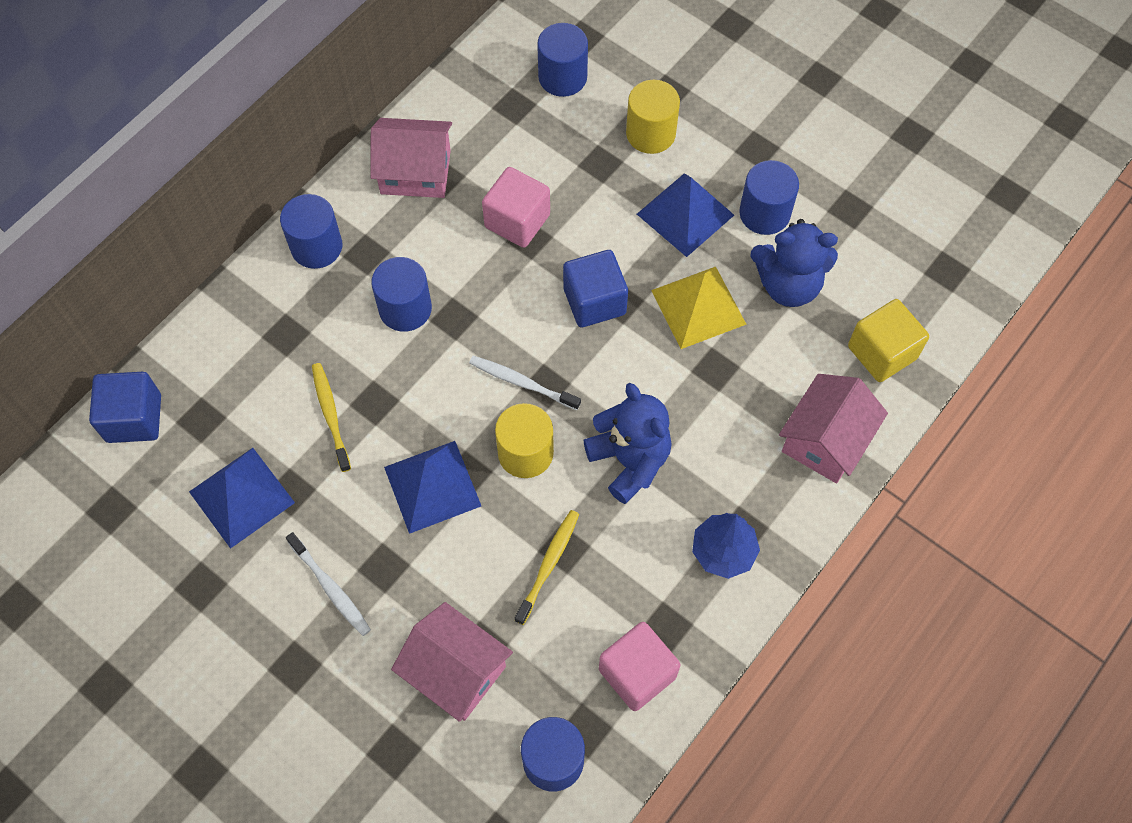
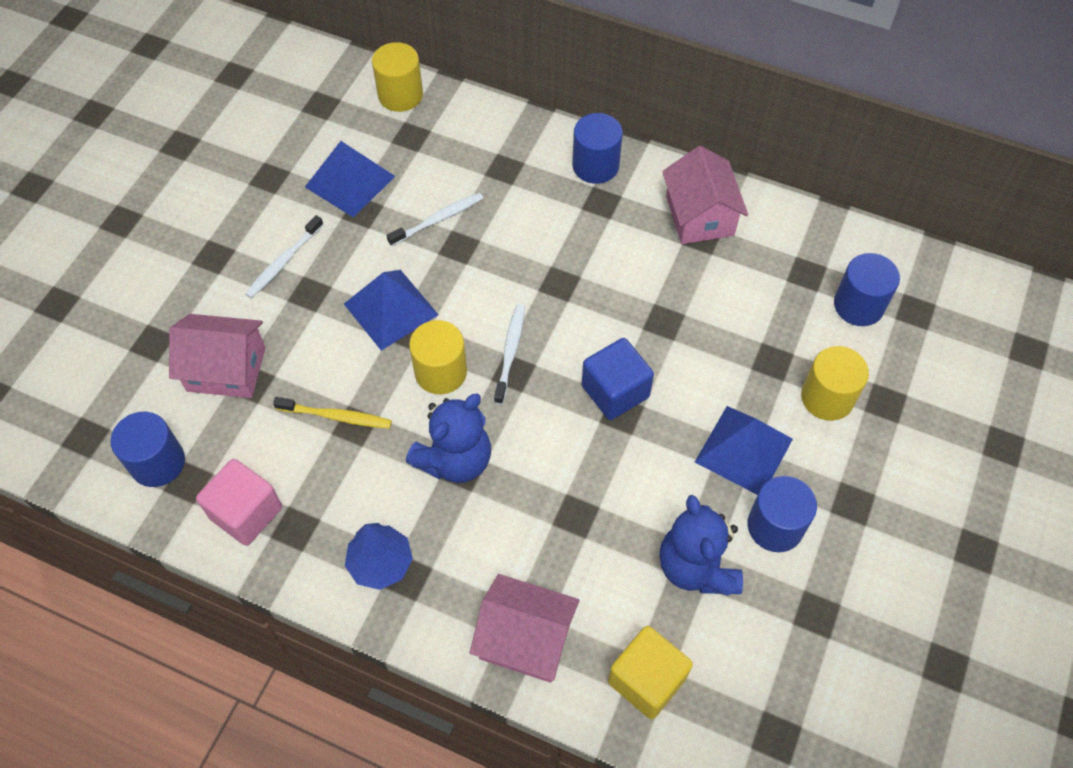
camera: 75 degrees right, 5 degrees down
blue cube [89,372,161,443] -> yellow cylinder [372,42,423,112]
yellow toothbrush [312,363,351,472] -> white toothbrush [387,193,483,246]
blue cylinder [371,257,432,332] -> none
pink house [391,602,513,722] -> pink house turned 75 degrees clockwise [169,314,266,398]
pink cube [482,167,550,248] -> none
yellow pyramid [651,267,746,349] -> none

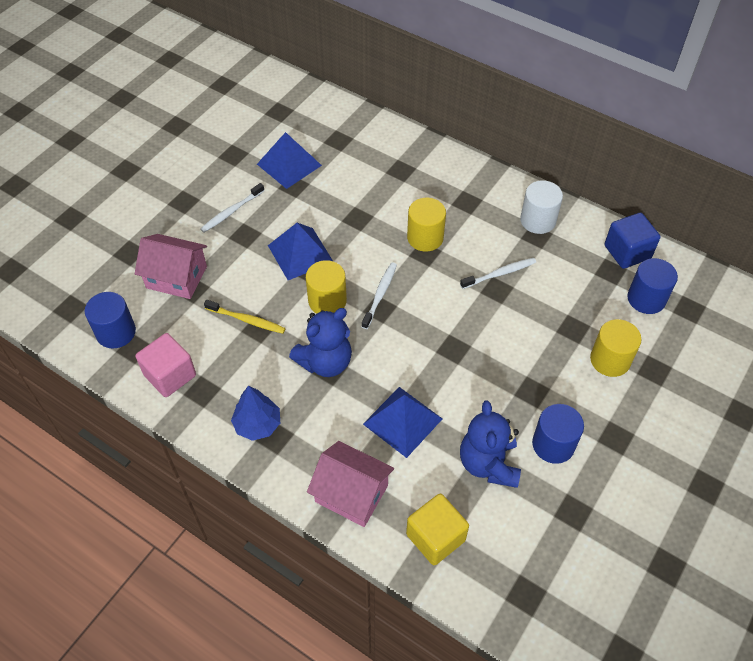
camera: 10 degrees right, 5 degrees down
yellow cylinder [372,42,423,112] -> yellow cylinder moved to [407,198,446,252]
white toothbrush [387,193,483,246] -> white toothbrush moved to [460,258,536,289]
blue cylinder [572,113,623,184] -> none
blue cube [582,338,654,420] -> blue cube moved to [605,213,660,269]
pink house [662,146,748,244] -> white cylinder [520,180,563,234]
blue pyramid [695,406,793,495] -> blue pyramid moved to [363,387,442,458]

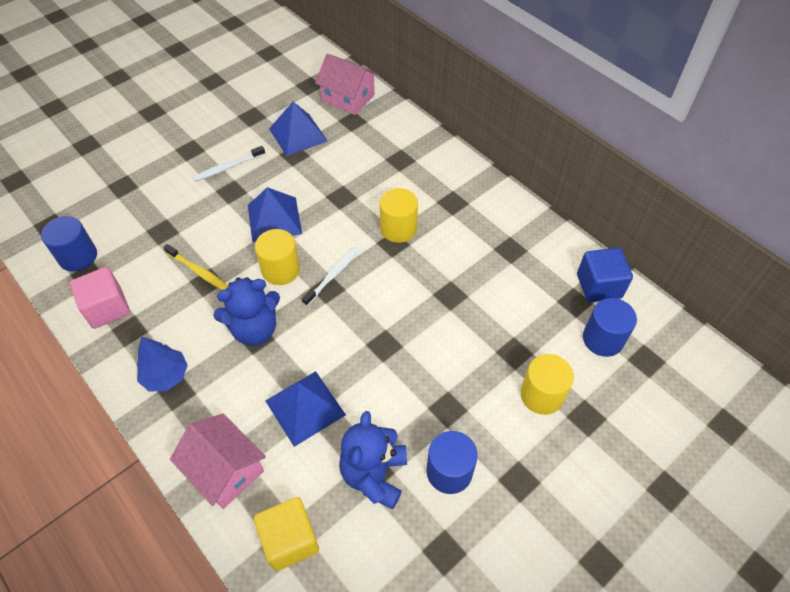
camera: 15 degrees right, 0 degrees up
pink house [135,234,207,299] -> pink house moved to [315,54,378,115]
white toothbrush [460,258,536,289] -> none
white cylinder [520,180,563,234] -> none

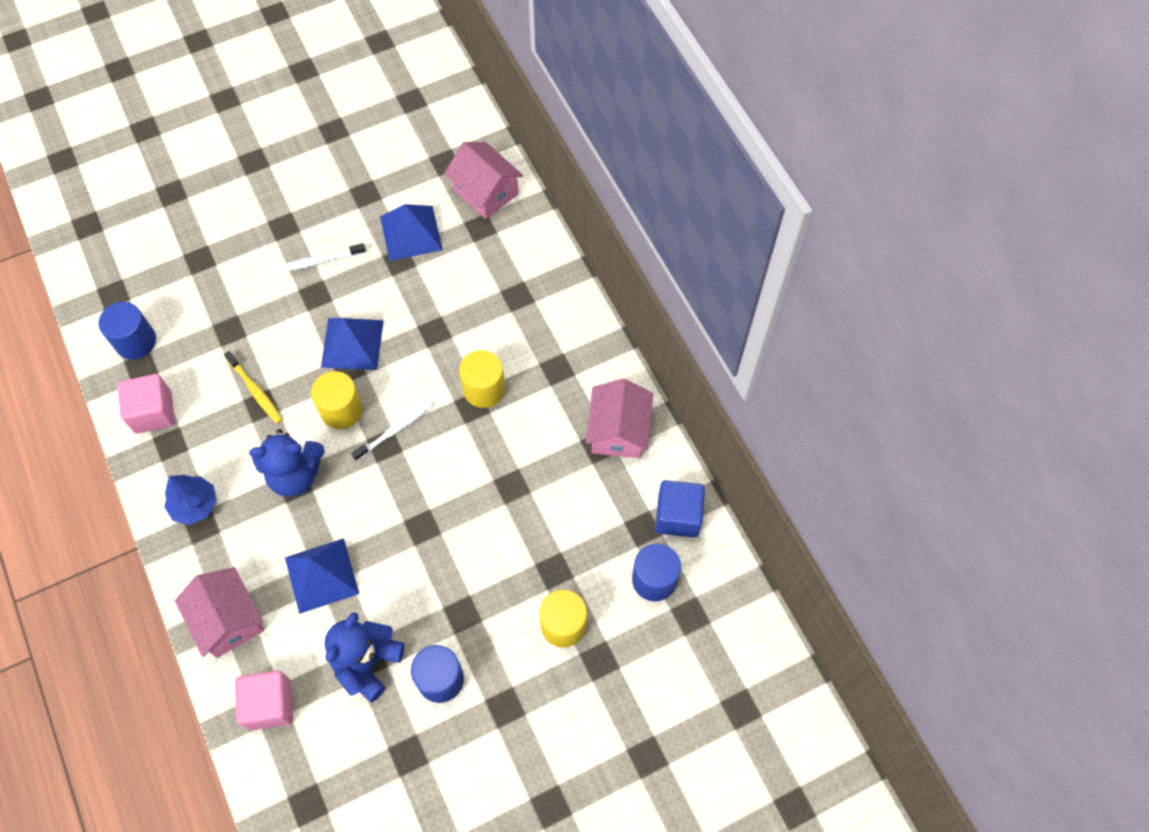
camera: 15 degrees right, 10 degrees up
yellow cube [254,497,319,571] -> pink cube [235,670,293,730]
none -> pink house [586,379,653,458]

